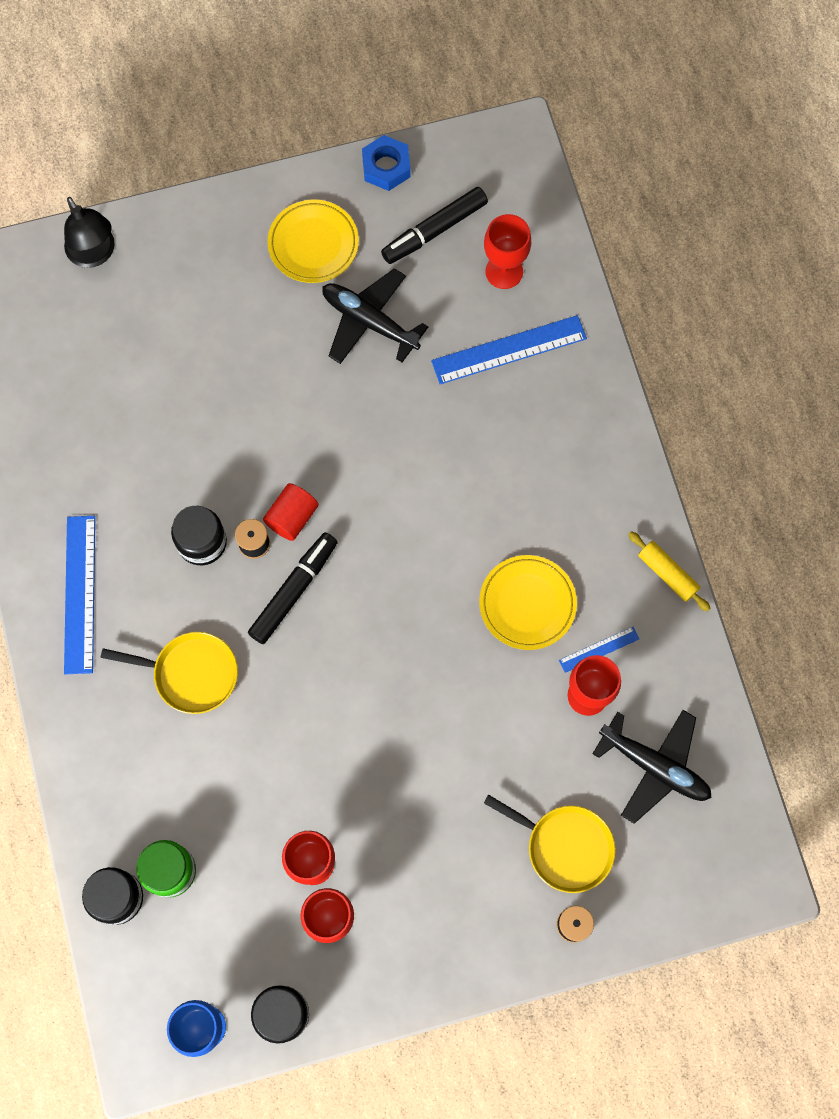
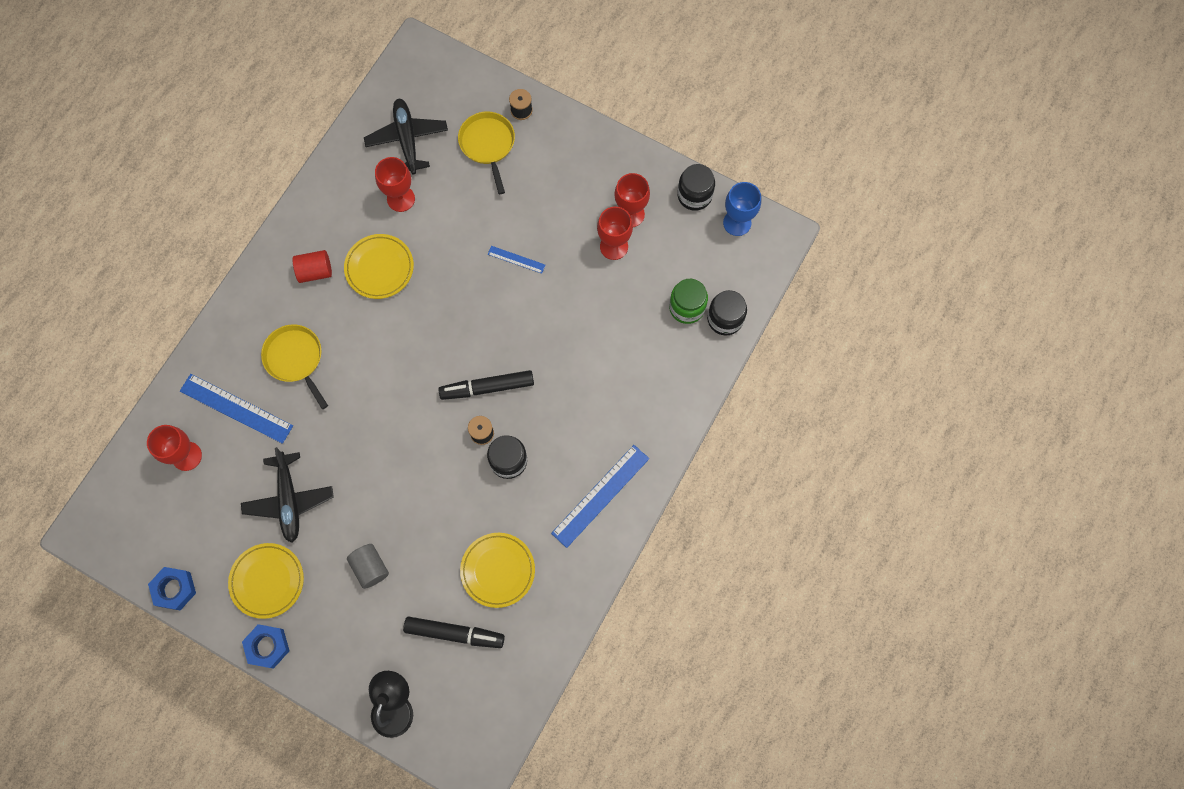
camera: 135 degrees left, 0 degrees up
yellow pan [101,632,238,714] -> yellow pan moved to [261,324,328,409]
red cylinder [263,483,319,541] -> red cylinder moved to [292,250,332,283]
black marker [381,187,488,264] -> black marker moved to [403,617,505,648]
blue ruler [559,627,639,673] -> blue ruler moved to [488,246,545,274]
yellow rolling pin [628,531,711,612] -> none
none -> blue nut [242,624,289,669]
none -> grey cylinder [347,544,389,589]
none -> yellow plate [460,533,535,608]

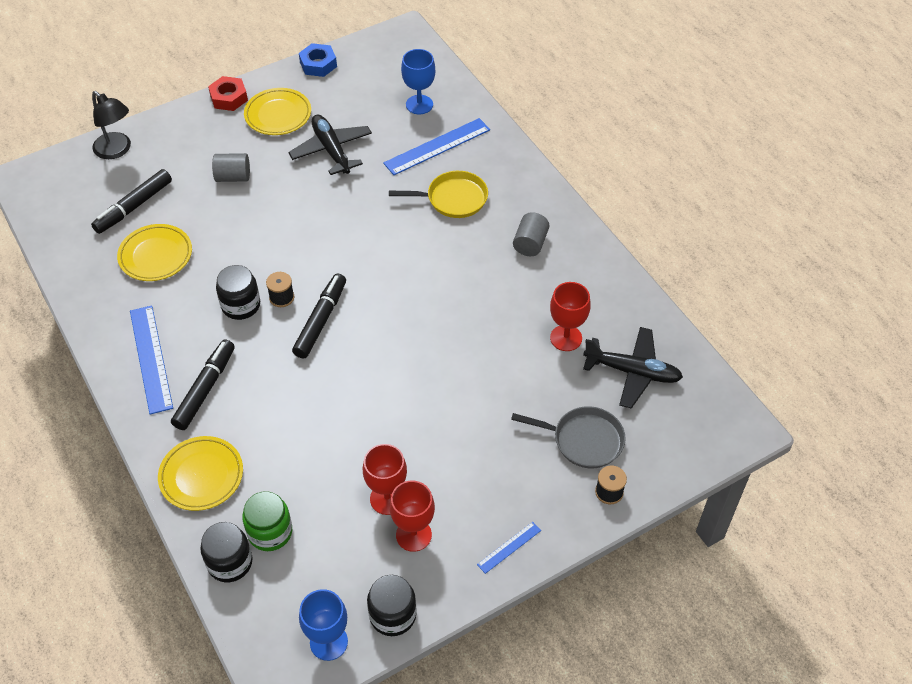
camera: 120 degrees right, 20 degrees down
red goblet [147,425,202,471] -> blue goblet [401,49,435,114]
black plane [241,447,334,543] -> black plane turned 45 degrees clockwise [288,114,372,175]
blue nut [242,624,289,669] -> red nut [208,76,248,111]
red cylinder [292,250,332,283] -> grey cylinder [513,212,549,256]
yellow plate [344,234,414,299] -> yellow plate moved to [158,436,243,511]
yellow pan [458,112,515,194] -> grey pan [511,406,626,468]
blue ruler [488,246,545,274] -> blue ruler moved to [477,522,541,574]
none -> black marker [171,339,235,430]

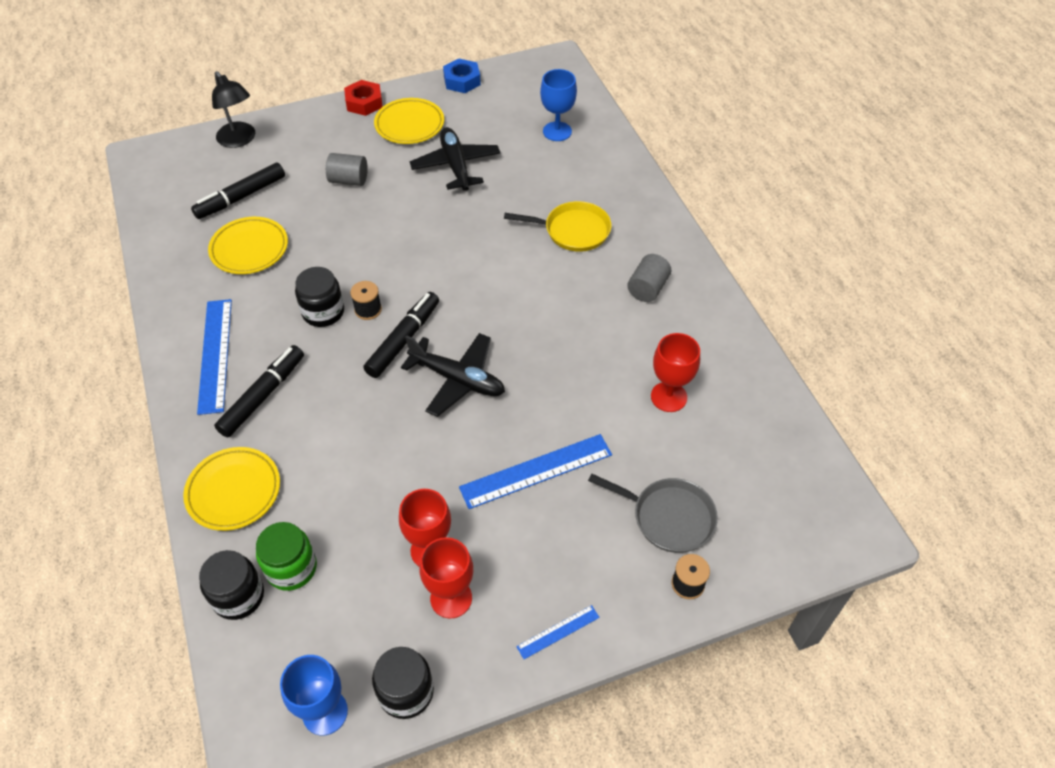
camera: 10 degrees right, 0 degrees up
blue ruler [383,118,490,175] -> blue ruler moved to [459,434,612,509]
black plane [583,327,683,409] -> black plane moved to [401,333,505,417]

